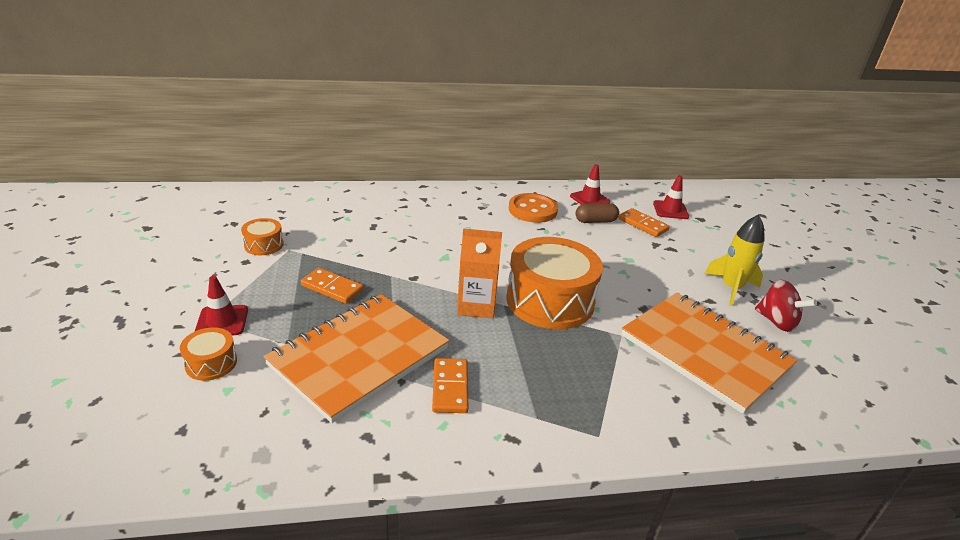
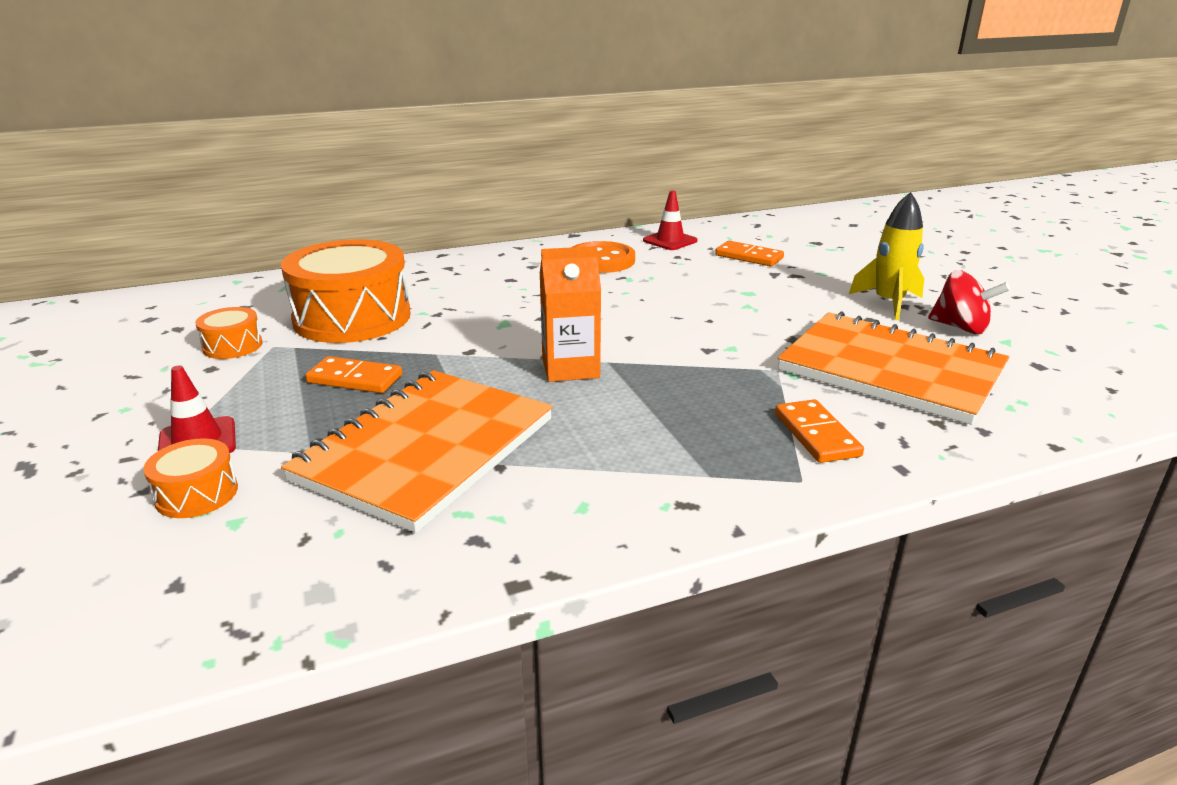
camera: 10 degrees left, 5 degrees down
orange domino [432,358,468,413] -> orange domino moved to [775,399,864,463]
orange drum [506,237,603,329] -> orange drum moved to [281,239,411,343]
brown capsule [576,203,619,223] -> none
red traffic cone [653,175,689,219] -> none

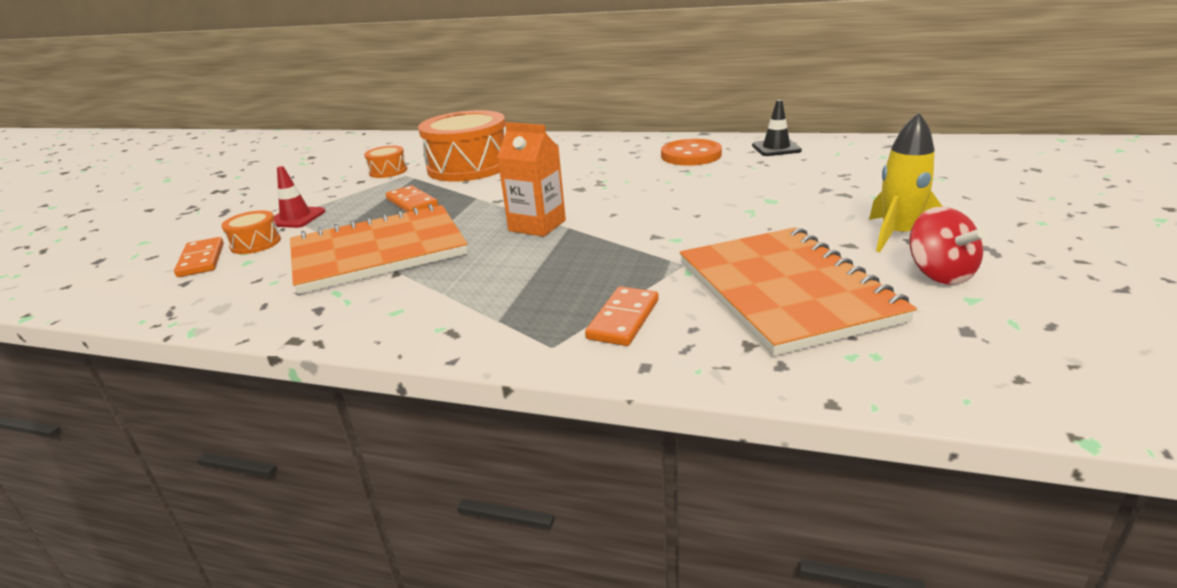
camera: 40 degrees right, 0 degrees up
red traffic cone [643,191,697,250] -> black traffic cone [752,100,802,156]
orange domino [715,241,784,267] -> orange domino moved to [174,237,224,277]

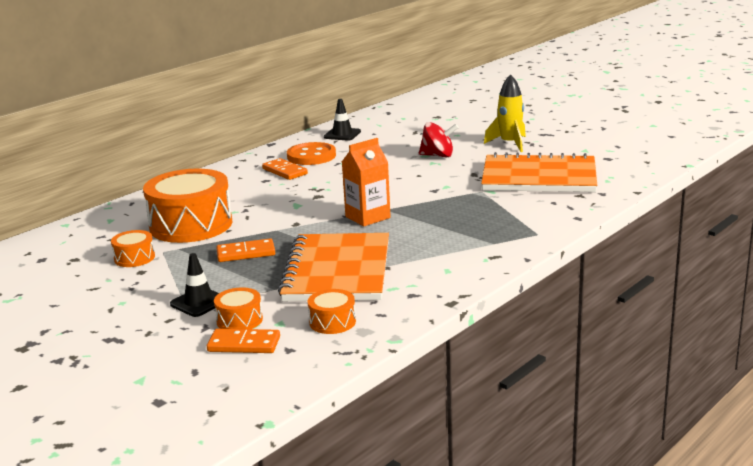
camera: 65 degrees left, 5 degrees down
red traffic cone [274,166,326,228] -> black traffic cone [170,253,219,317]
orange domino [585,286,659,346] -> orange domino moved to [262,158,308,180]
red spinning top [909,207,986,285] -> red spinning top moved to [419,122,459,157]
none -> orange drum [308,289,356,334]

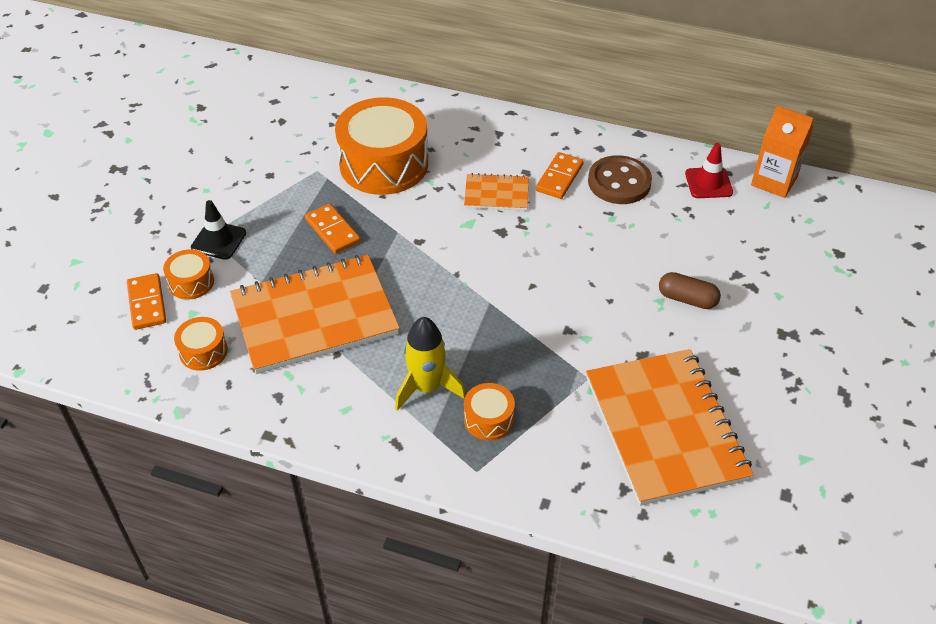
camera: 65 degrees right, 25 degrees up
orange drum [111,230,155,267] -> orange drum moved to [464,383,515,440]
orange button [287,142,336,165] -> brown button [588,155,652,204]
black traffic cone [324,99,361,141] -> red traffic cone [685,143,733,198]
orange carton [342,138,391,226] -> orange carton moved to [751,105,813,198]
red spinning top [419,122,459,157] -> brown capsule [659,272,721,309]
yellow rocket [484,74,526,152] -> yellow rocket moved to [395,317,466,411]
none -> orange notebook [464,173,529,211]

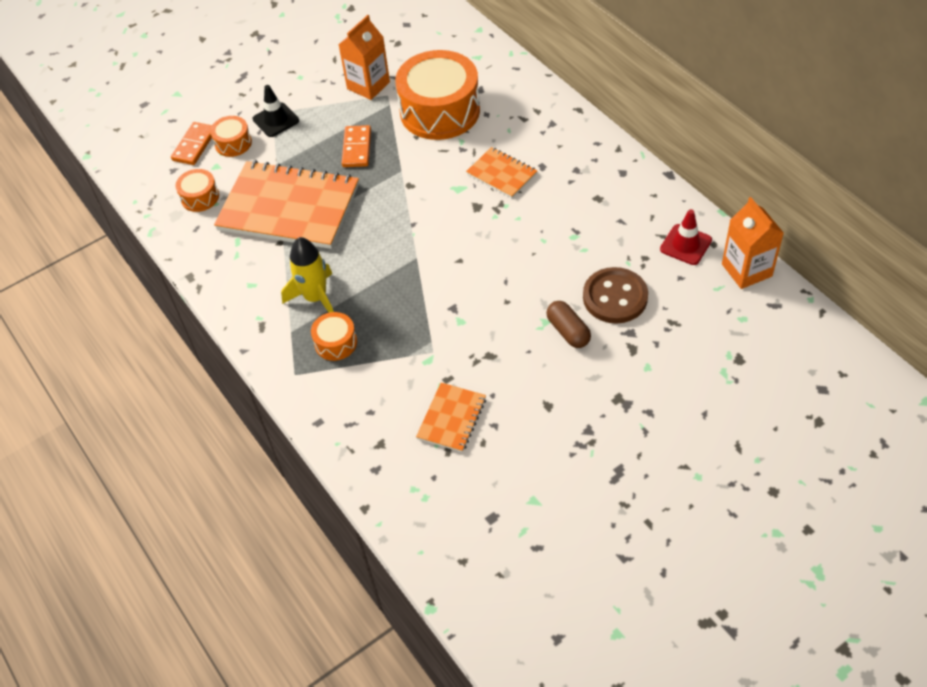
camera: 40 degrees right, 5 degrees up
orange domino [536,152,584,199] -> none
orange notebook [586,349,754,506] -> orange notebook [416,383,486,452], size x0.48
brown button [588,155,652,204] -> brown button moved to [583,267,648,324]
none -> orange carton [338,15,390,100]

